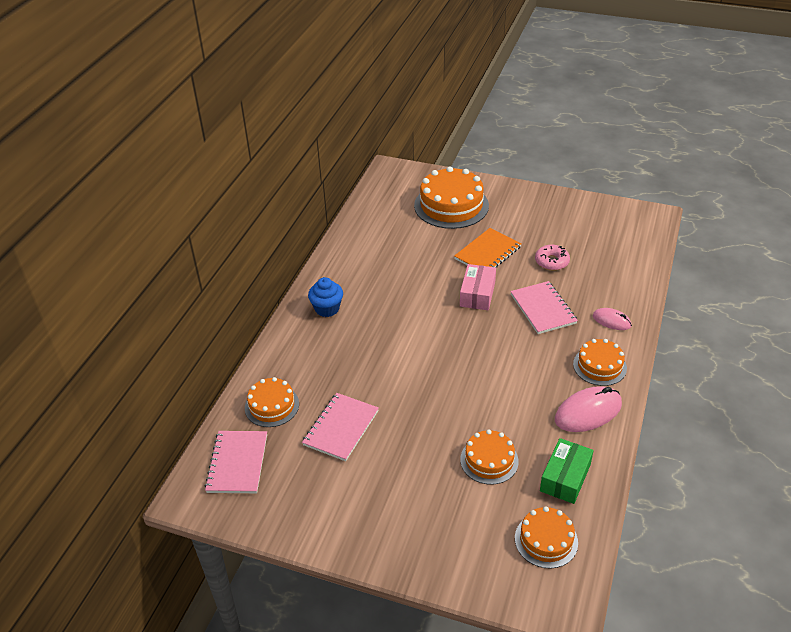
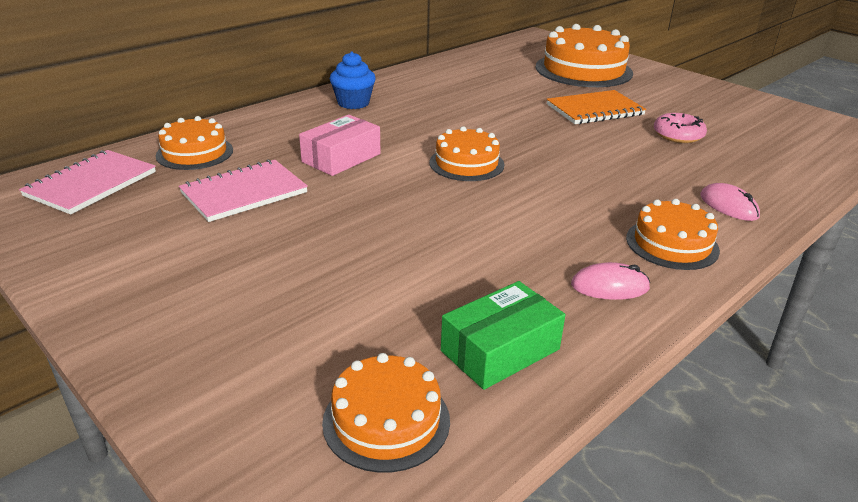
camera: 25 degrees right, 10 degrees down
pink box [460,264,496,310] -> pink box moved to [299,115,380,176]
orange cake [460,430,519,485] -> orange cake moved to [429,126,504,181]
pink notebook [510,281,578,334] -> none
pink mouse [555,386,622,432] -> pink mouse [571,262,650,300], size x0.58

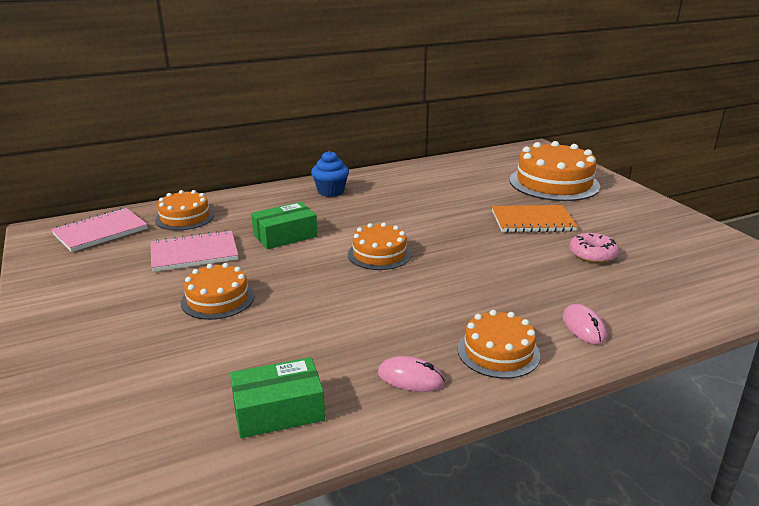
camera: 20 degrees right, 5 degrees down
pink box [299,115,380,176] -> green box [251,202,318,249]
orange cake [322,353,450,473] -> orange cake moved to [181,263,255,320]

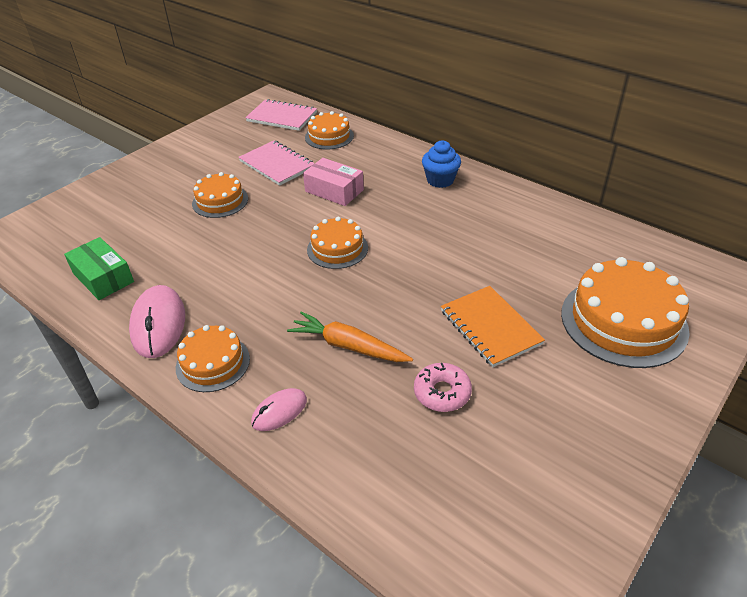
camera: 65 degrees right, 15 degrees up
green box [251,202,318,249] -> pink box [303,158,364,206]
pink mouse [378,356,445,392] -> pink mouse [129,285,185,358], size x1.73
none -> orange carrot [287,311,413,362]

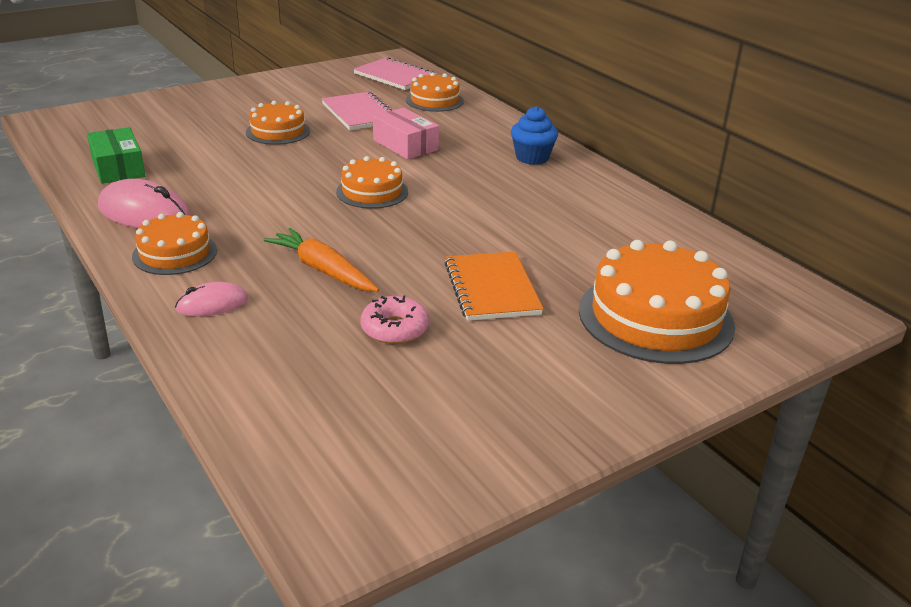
camera: 15 degrees right, 10 degrees down
pink mouse [129,285,185,358] -> pink mouse turned 75 degrees counterclockwise [98,179,191,228]

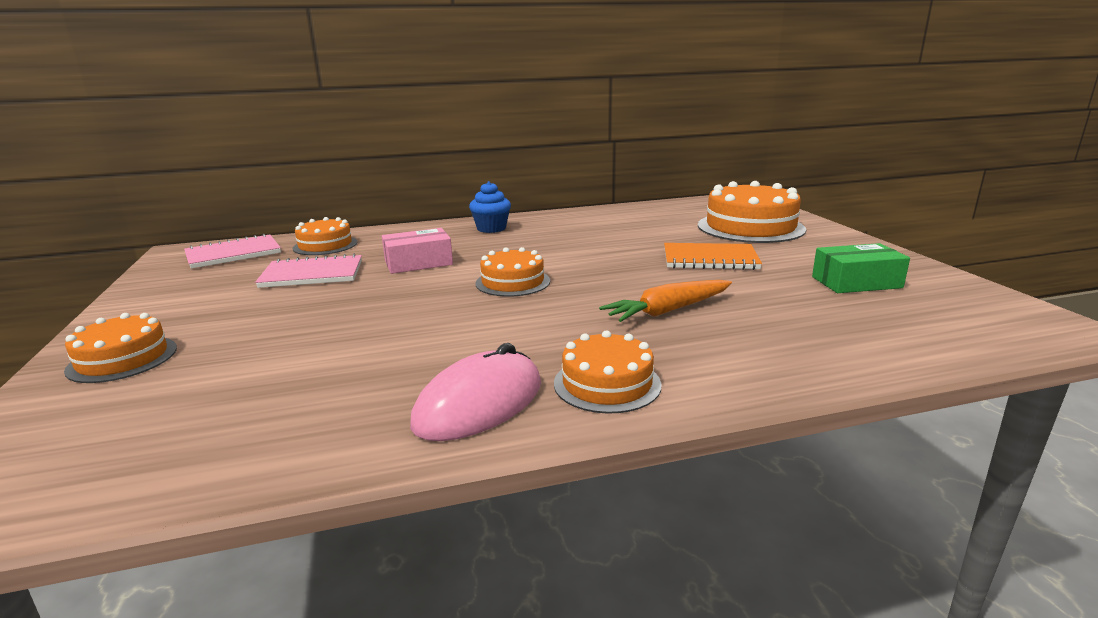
camera: 70 degrees left, 10 degrees down
green box [87,127,145,184] -> green box moved to [812,243,910,293]
pink mouse [175,282,248,317] -> none
orange cake [246,101,310,145] -> orange cake moved to [64,313,177,383]
pink donut [360,295,429,344] -> none

